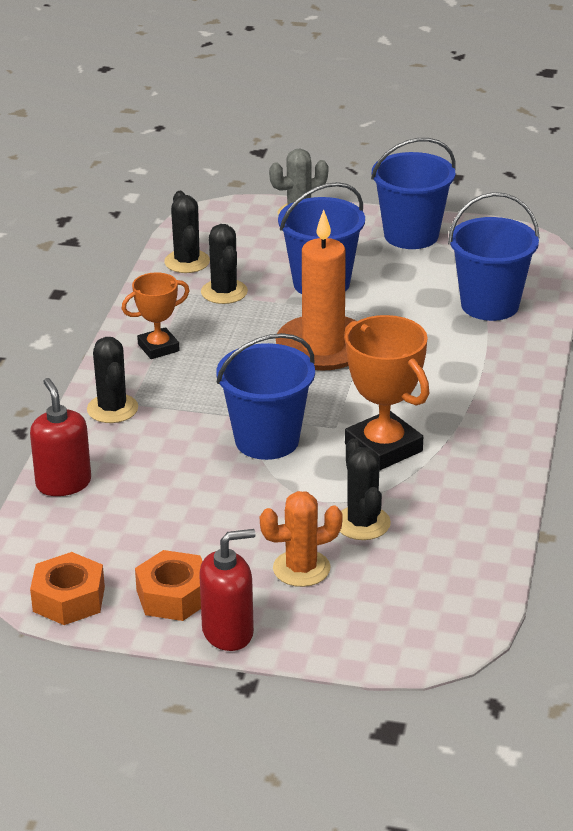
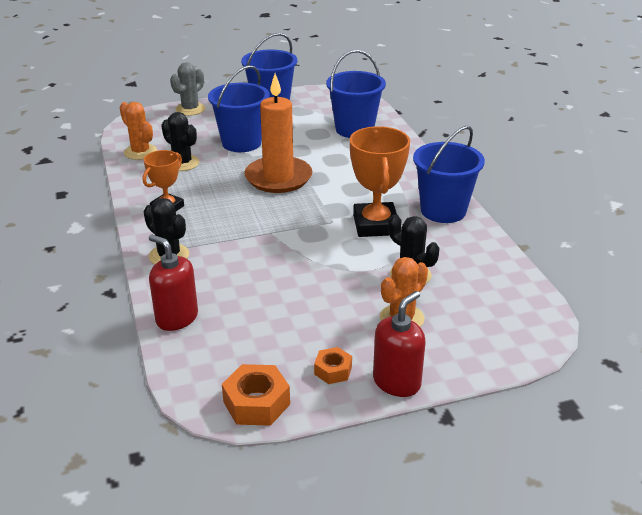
camera: 30 degrees left, 0 degrees up
orange nut [135,550,203,621] -> orange nut [314,347,352,384], size x0.61
black cactus [164,191,210,273] -> orange cactus [120,102,157,160]
blue bucket [216,333,315,460] -> blue bucket moved to [413,126,485,223]
orange trophy [344,315,429,471] -> orange trophy turned 60 degrees clockwise [350,126,410,237]

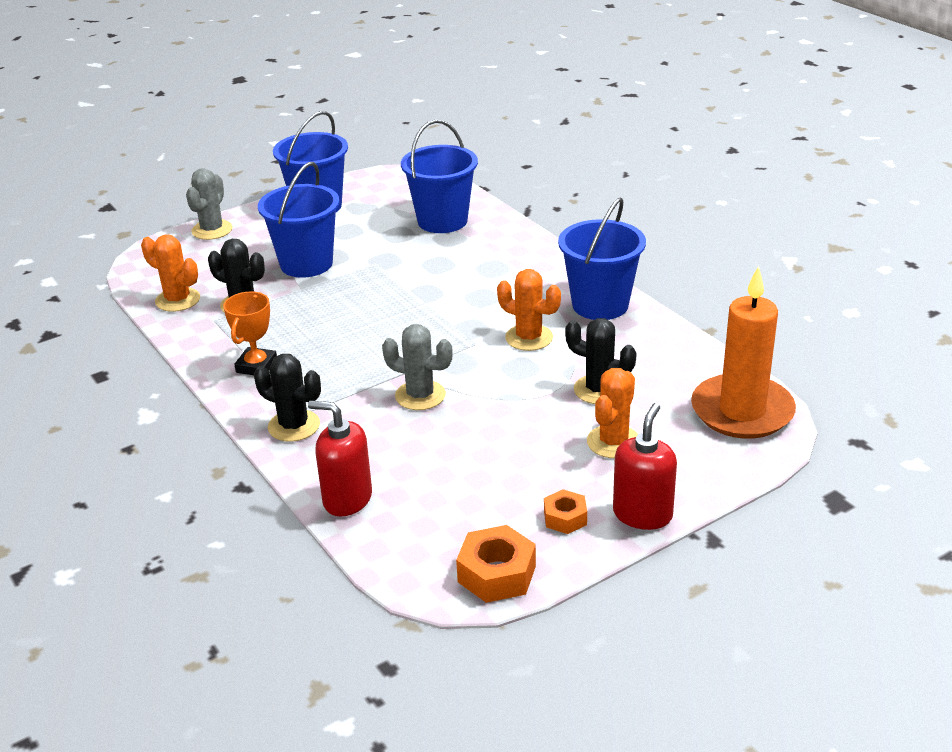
camera: 15 degrees left, 0 degrees up
orange candle [244,73,312,193] -> orange candle moved to [691,266,796,439]
orange trophy [350,126,410,237] -> orange cactus [497,269,561,351]
none -> grey cactus [382,324,453,410]

